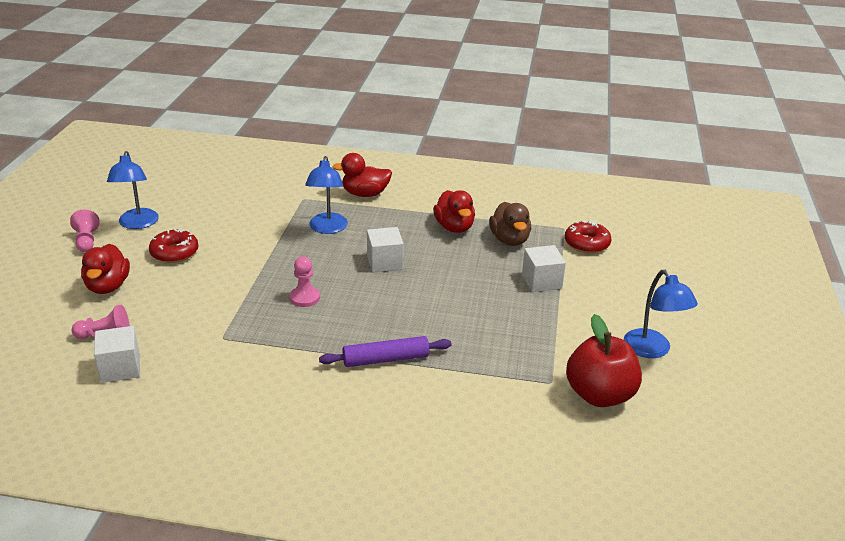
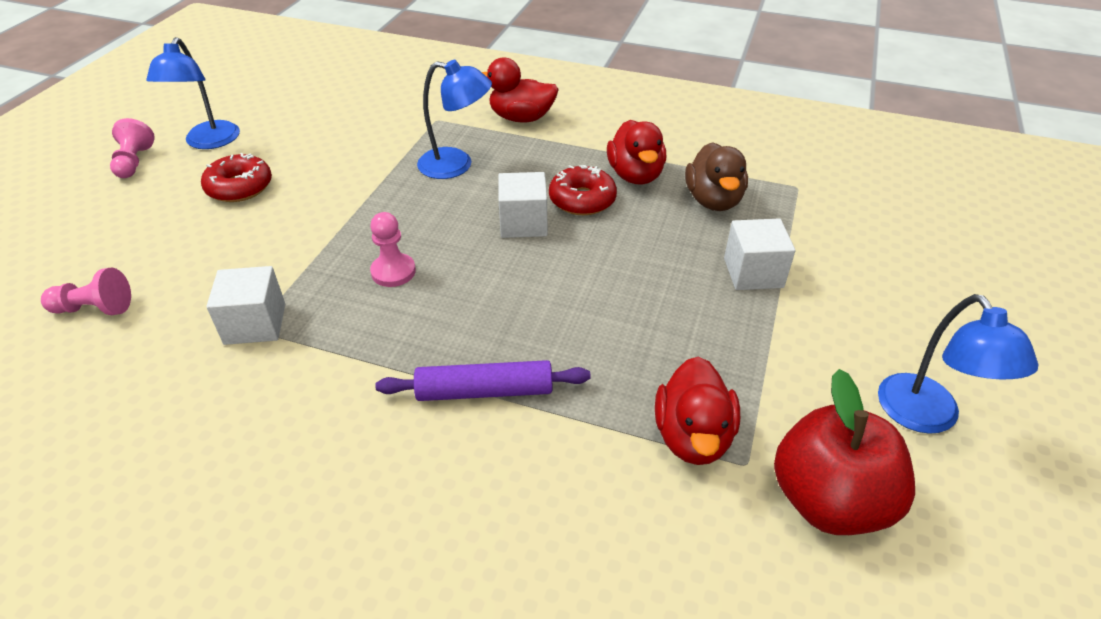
camera: 10 degrees right, 10 degrees up
red duck [81,244,130,294] -> red duck moved to [655,357,740,465]
white cube [94,326,140,383] -> white cube moved to [206,266,285,345]
blue lamp [305,156,348,234] -> blue lamp turned 90 degrees counterclockwise [417,60,492,179]
red donut [565,221,611,253] -> red donut moved to [549,165,617,215]

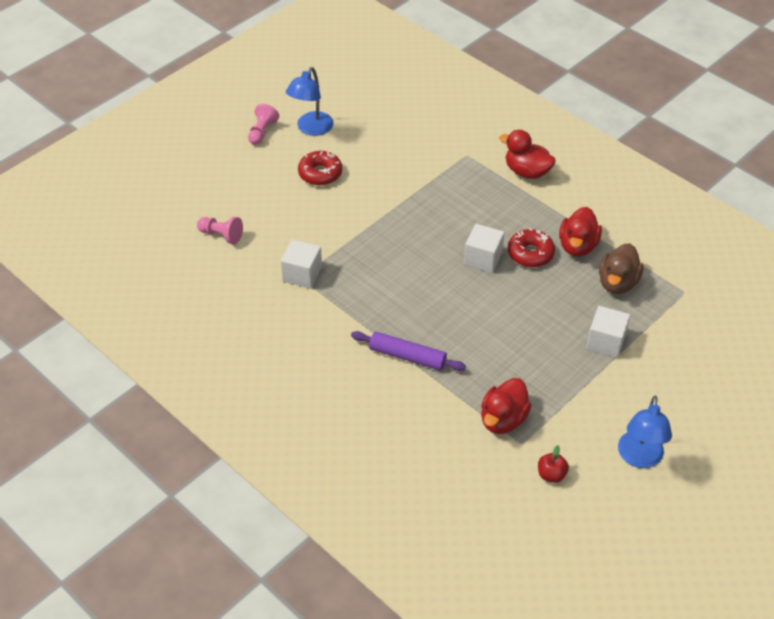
camera: 25 degrees right, 5 degrees up
pink pawn [370,212,416,287] -> none
blue lamp [417,60,492,179] -> none
red apple [774,369,915,535] -> red apple [538,445,569,483], size x0.45

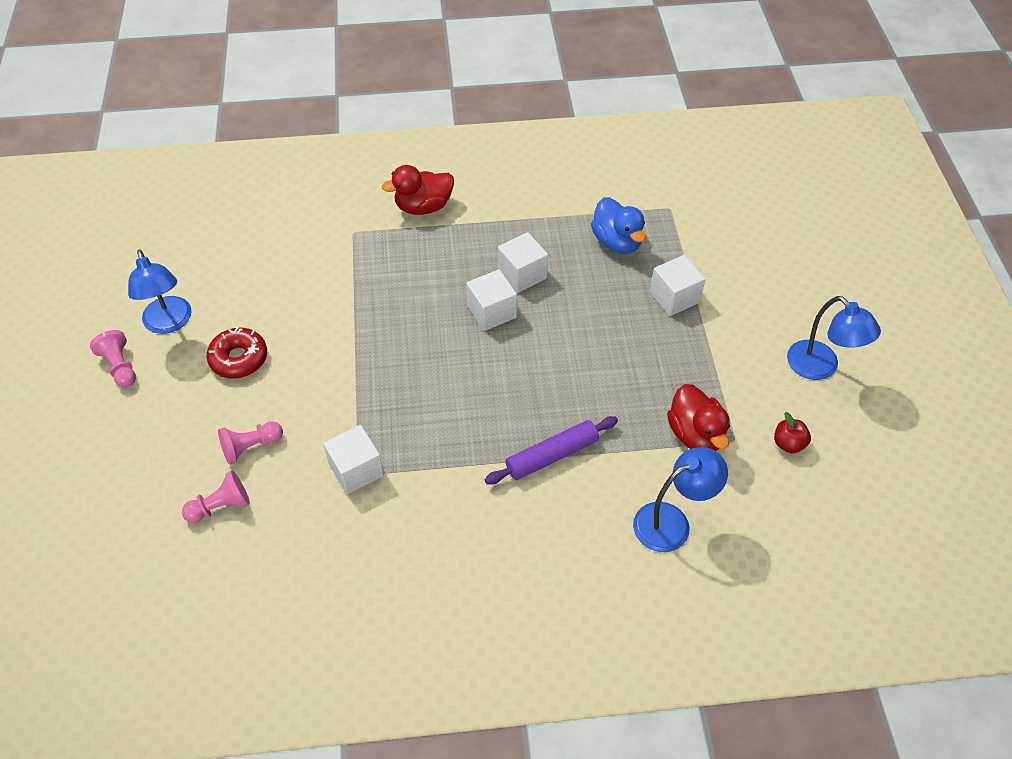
camera: 50 degrees left, 5 degrees up
red donut [508,228,555,267] -> white cube [498,232,548,293]
red duck [559,207,602,257] -> none
brown duck [599,244,644,294] -> blue duck [591,197,646,254]
none -> pink pawn [218,421,283,465]
none -> blue lamp [633,447,728,552]

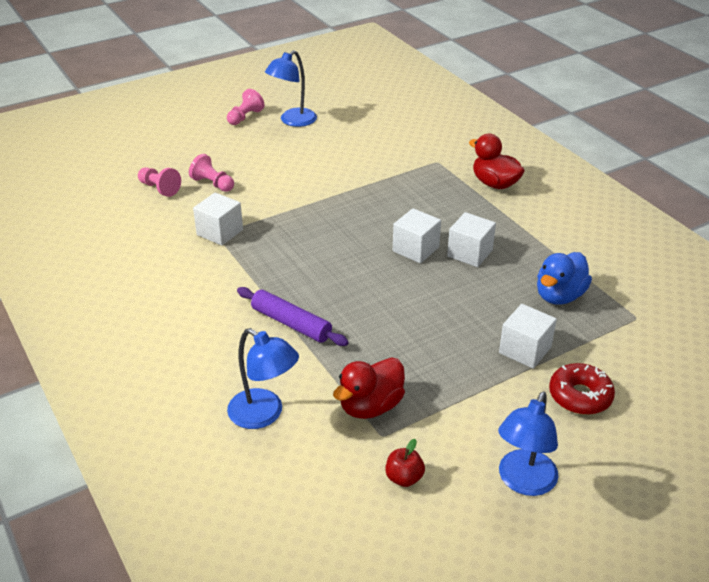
camera: 65 degrees right, 15 degrees down
red donut [207,327,267,379] -> red donut moved to [549,363,615,415]

